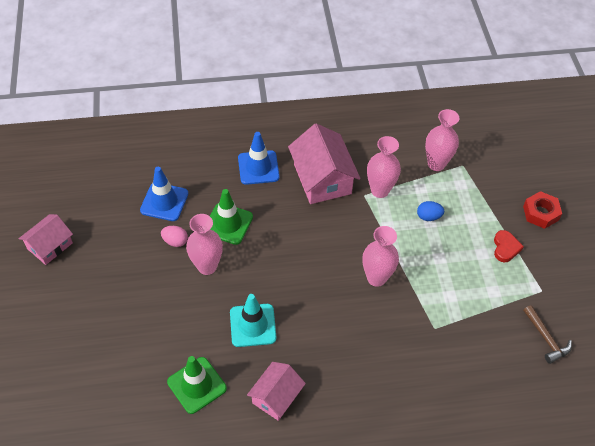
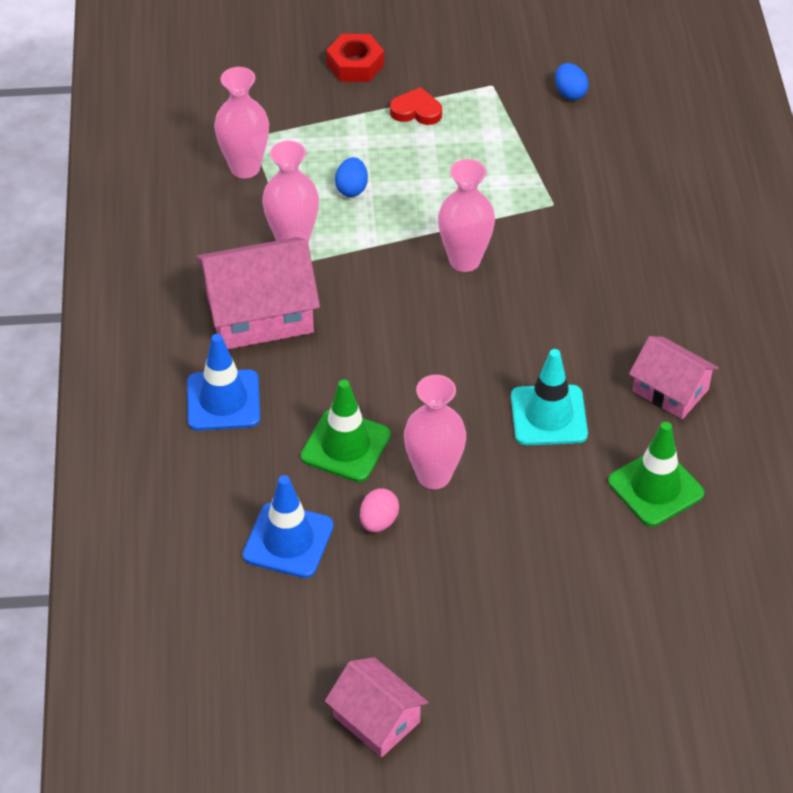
camera: 85 degrees left, 5 degrees down
brown hammer [523,305,572,364] -> blue egg [555,63,589,100]

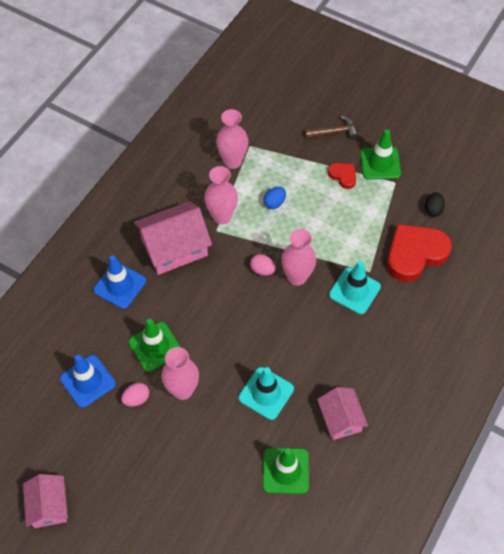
camera: 35 degrees right, 10 degrees up
pink house [196,237,320,349] -> pink house turned 45 degrees counterclockwise [134,201,212,275]
red nut [326,34,384,82] -> brown hammer [305,116,358,139]
blue egg [555,63,589,100] -> black egg [425,192,445,217]
none -> pink egg [250,254,276,276]
none -> turquoise traffic cone [329,261,381,314]
none -> green traffic cone [360,129,401,180]
none -> red heart [387,224,452,282]

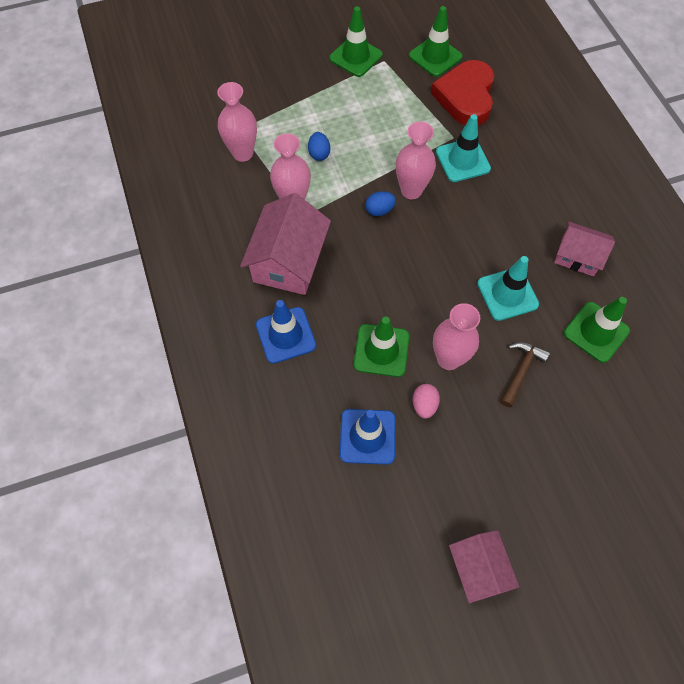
camera: 50 degrees left, 5 degrees up
pink house [23,474,68,528] -> pink house turned 45 degrees clockwise [449,530,519,603]
pink egg [250,254,276,276] -> blue egg [365,191,396,216]
brown hammer [305,116,358,139] -> brown hammer moved to [501,342,550,407]
red heart [328,163,356,189] -> none
black egg [425,192,445,217] -> green traffic cone [409,6,463,77]

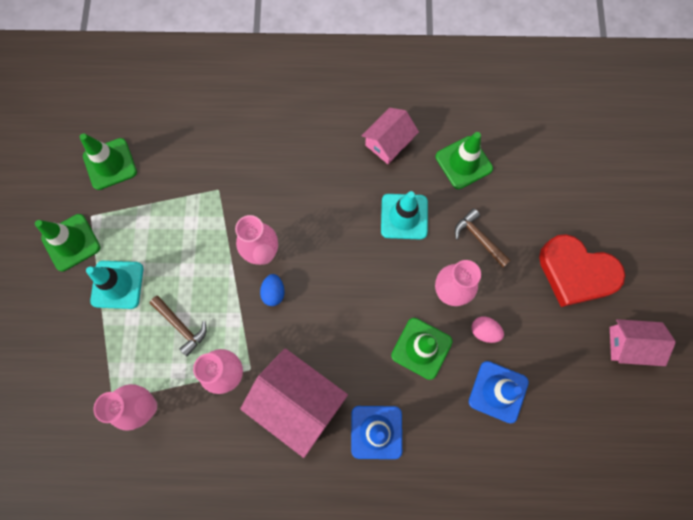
camera: 70 degrees left, 10 degrees up
blue egg [308,132,330,161] -> brown hammer [150,296,207,356]
red heart [431,60,494,125] -> red heart moved to [539,234,625,307]
turquoise traffic cone [436,114,491,182] -> turquoise traffic cone moved to [86,261,143,309]

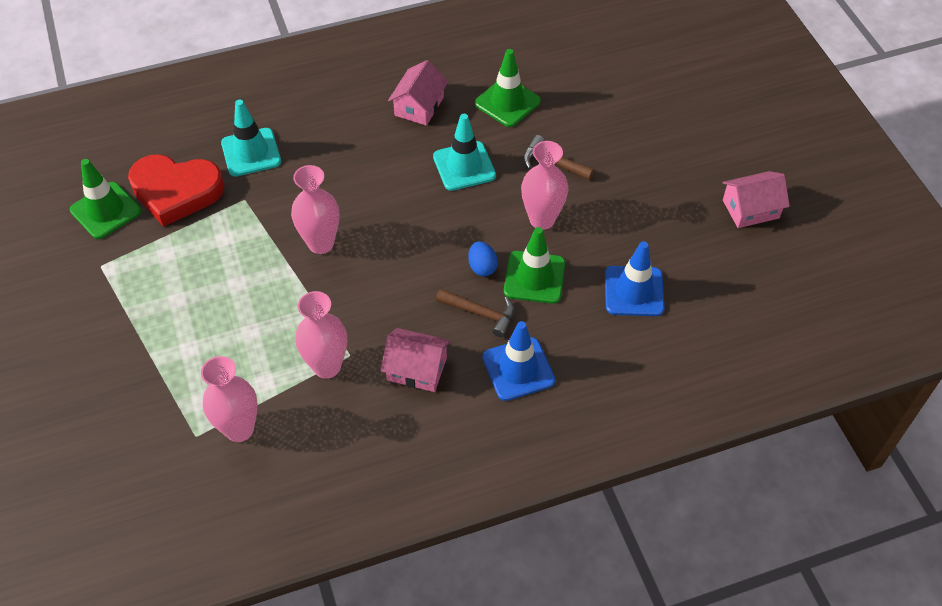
camera: 20 degrees left, 20 degrees down
green traffic cone [35,214,100,271] -> none
turquoise traffic cone [86,261,143,309] -> turquoise traffic cone moved to [221,100,281,177]
brown hammer [150,296,207,356] -> brown hammer moved to [436,289,514,337]
pink house [240,348,348,458] -> pink house [381,328,451,392], size x0.62
blue egg [260,274,285,306] -> blue egg moved to [468,241,498,277]
pink egg [472,316,504,343] -> none
red heart [539,234,625,307] -> red heart moved to [128,154,224,227]

